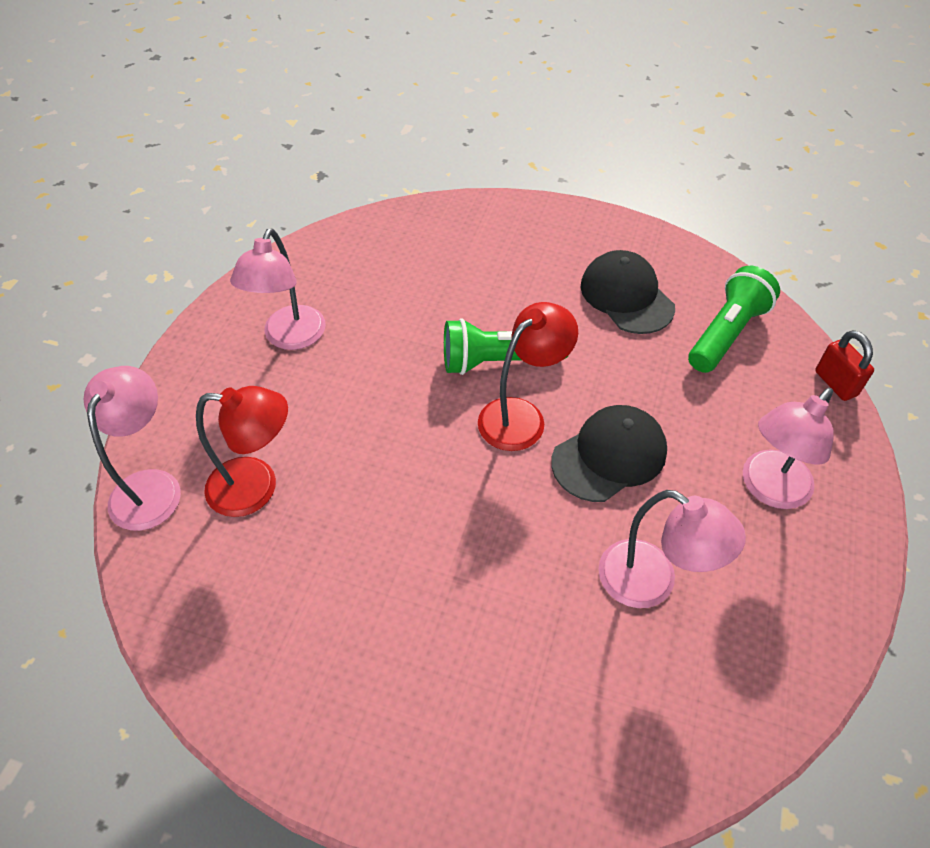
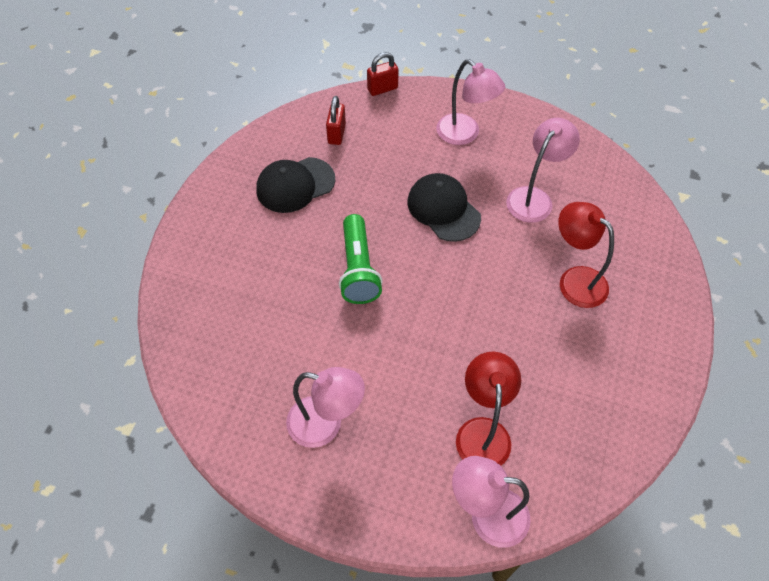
camera: 90 degrees left, 5 degrees up
red lamp [478,302,578,451] -> red lamp moved to [558,202,614,308]
green flashlight [688,266,780,373] -> red padlock [326,96,346,145]

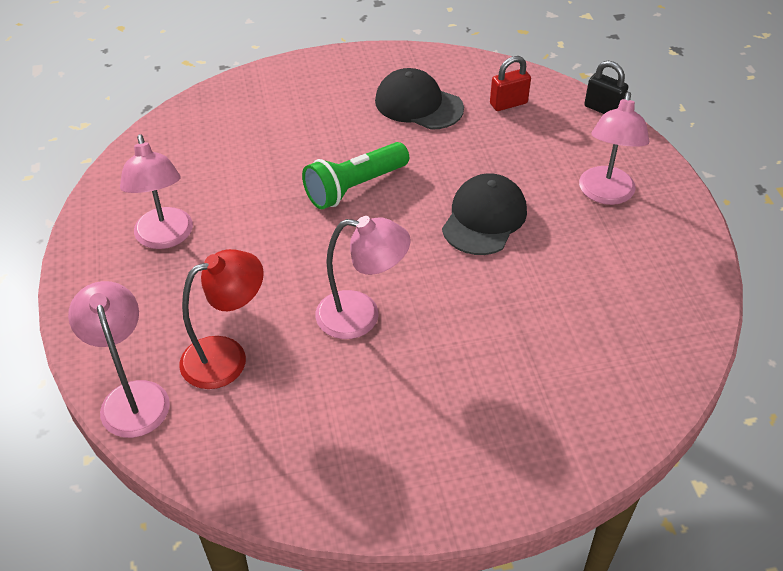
camera: 60 degrees right, 10 degrees down
red padlock [367,52,399,96] -> black padlock [584,61,628,114]
pink lamp [506,118,580,223] -> pink lamp moved to [315,216,410,339]
red lamp [558,202,614,308] -> none

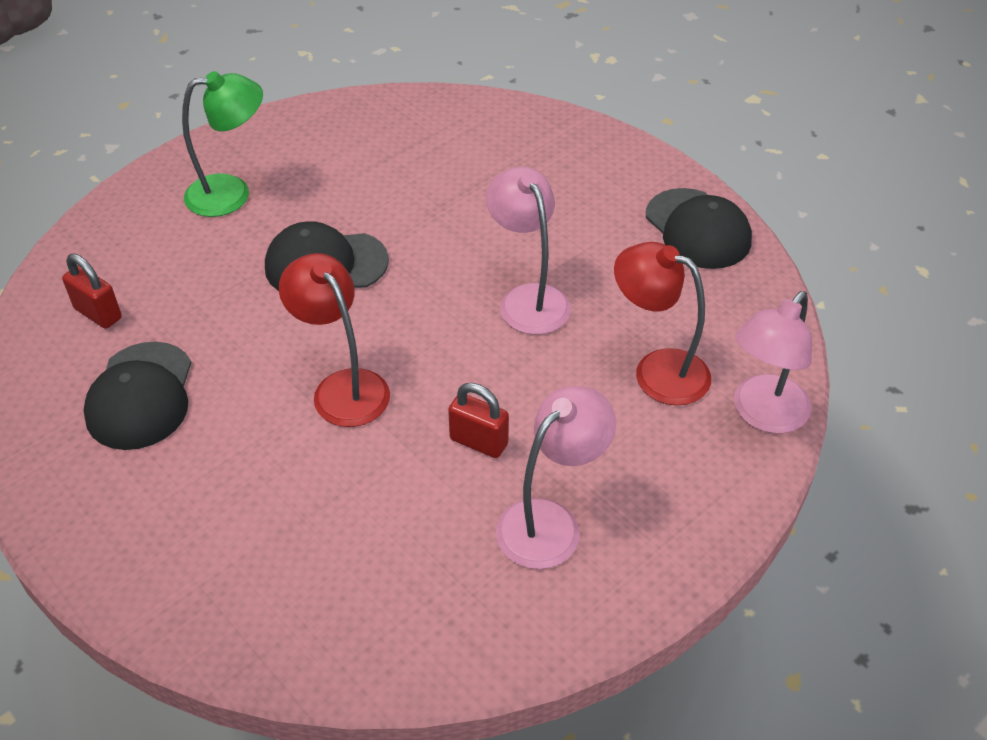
camera: 120 degrees left, 0 degrees up
green flashlight [302,142,409,209] -> red lamp [279,253,390,427]
pink lamp [579,92,649,205] -> green lamp [182,71,263,217]
black padlock [584,61,628,114] -> none
none -> red padlock [448,383,509,458]
none -> black cap [646,188,752,269]

